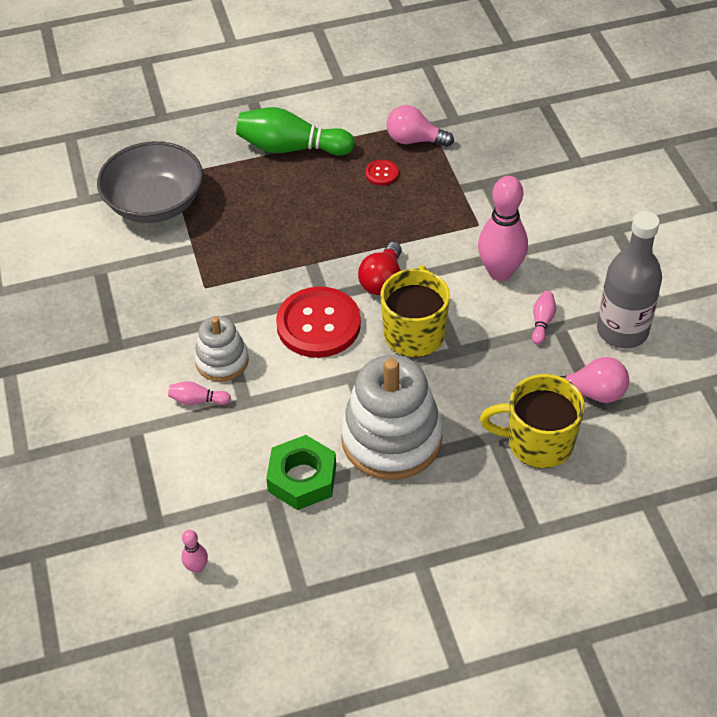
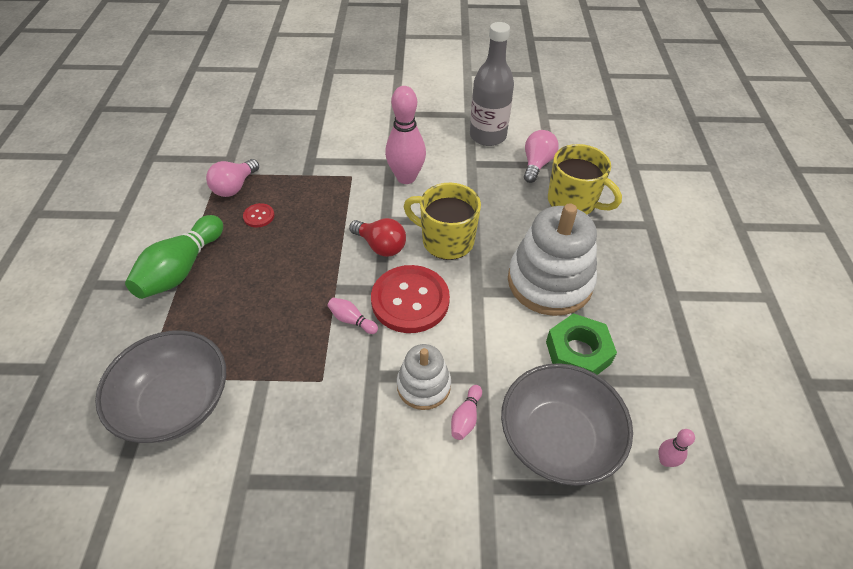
camera: 75 degrees left, 0 degrees up
yellow mug [480,374,585,468] -> yellow mug turned 75 degrees counterclockwise [548,144,622,214]
pink bowling pin [532,291,556,345] -> pink bowling pin moved to [328,298,378,334]
none -> grey bowl [501,363,633,486]

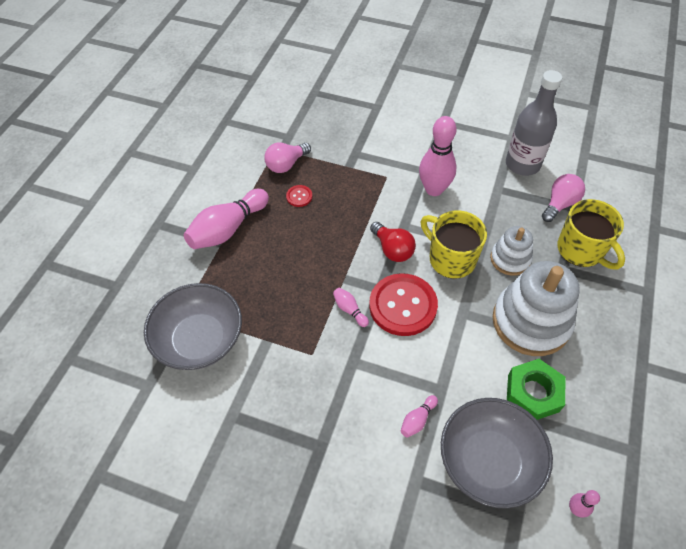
camera: 20 degrees right, 5 degrees up
green bowling pin [125,215,223,299] -> pink bowling pin [184,189,269,249]
white stacking toy [397,344,451,410] -> white stacking toy moved to [490,226,533,276]

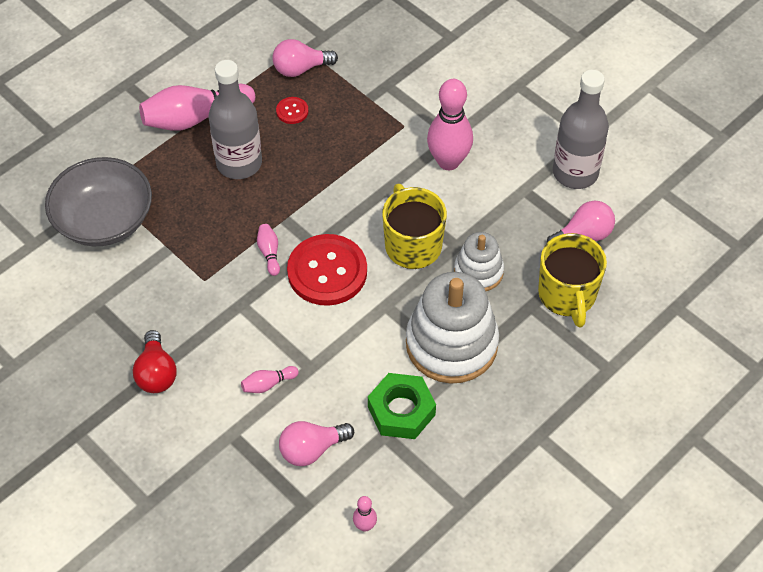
camera: 25 degrees right, 0 degrees up
red light bulb [370,222,416,262] -> red light bulb moved to [133,330,177,393]
grey bowl [441,398,553,509] -> pink light bulb [279,421,354,466]
none -> grey bottle [209,60,262,179]

